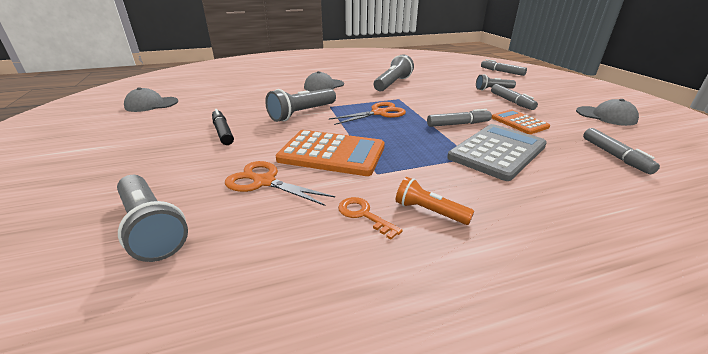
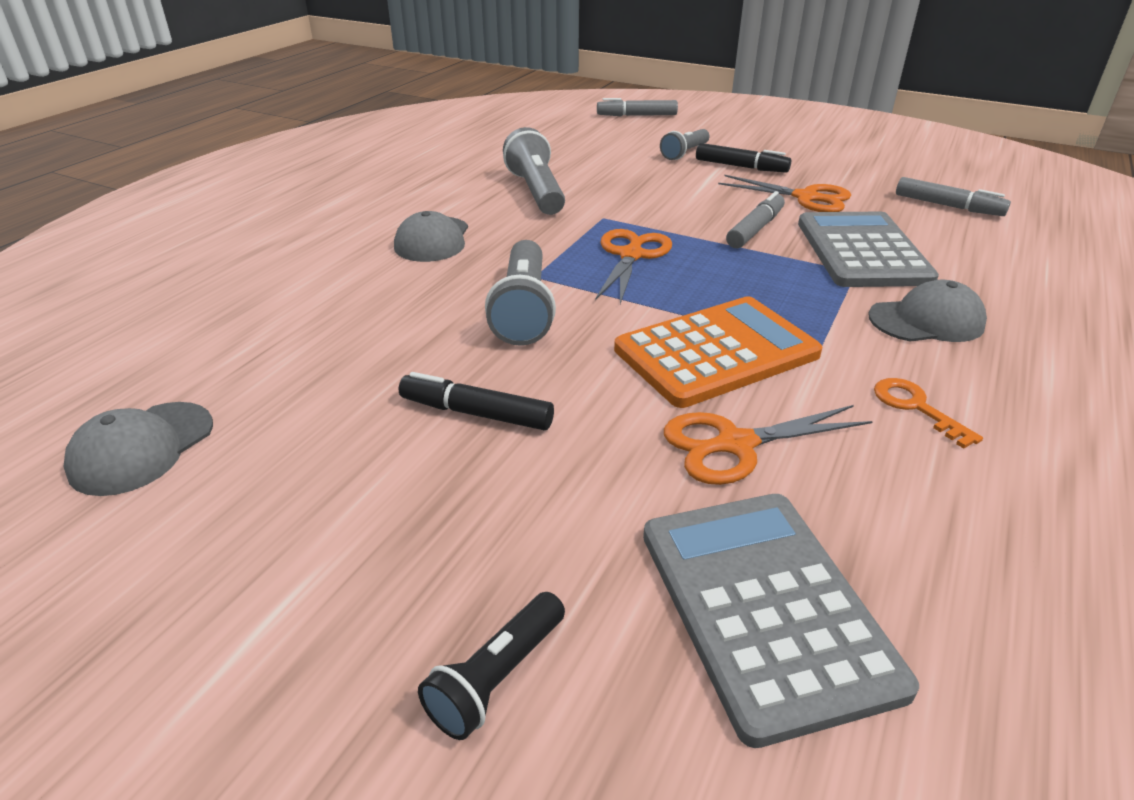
camera: 45 degrees left, 5 degrees up
grey flashlight [117,175,188,262] -> grey calculator [643,494,919,748]
orange key [338,197,403,239] -> orange key turned 60 degrees clockwise [874,378,983,449]
orange flashlight [396,177,474,225] -> none
grey marker [491,84,538,110] -> black marker [696,143,791,173]
orange calculator [492,110,550,134] -> orange scissors [718,175,851,212]
grey cap [576,99,639,126] -> grey cap moved to [868,280,987,342]
none -> black flashlight [418,592,565,740]

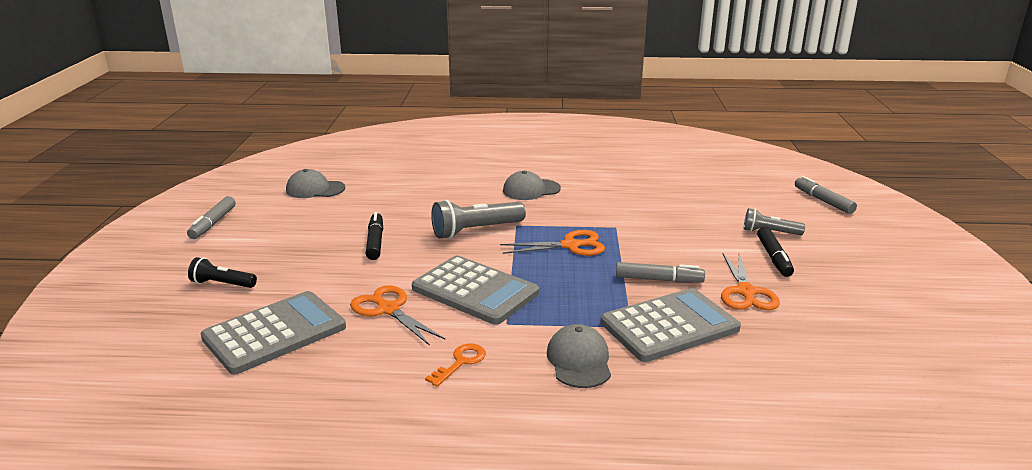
camera: 65 degrees right, 10 degrees down
grey flashlight [503,127,565,215] -> none
orange calculator [614,296,822,408] -> grey calculator [412,256,539,325]
grey cap [868,280,987,342] -> grey cap turned 150 degrees counterclockwise [547,324,611,388]
grey marker [896,177,1011,216] -> grey marker moved to [187,196,236,239]

